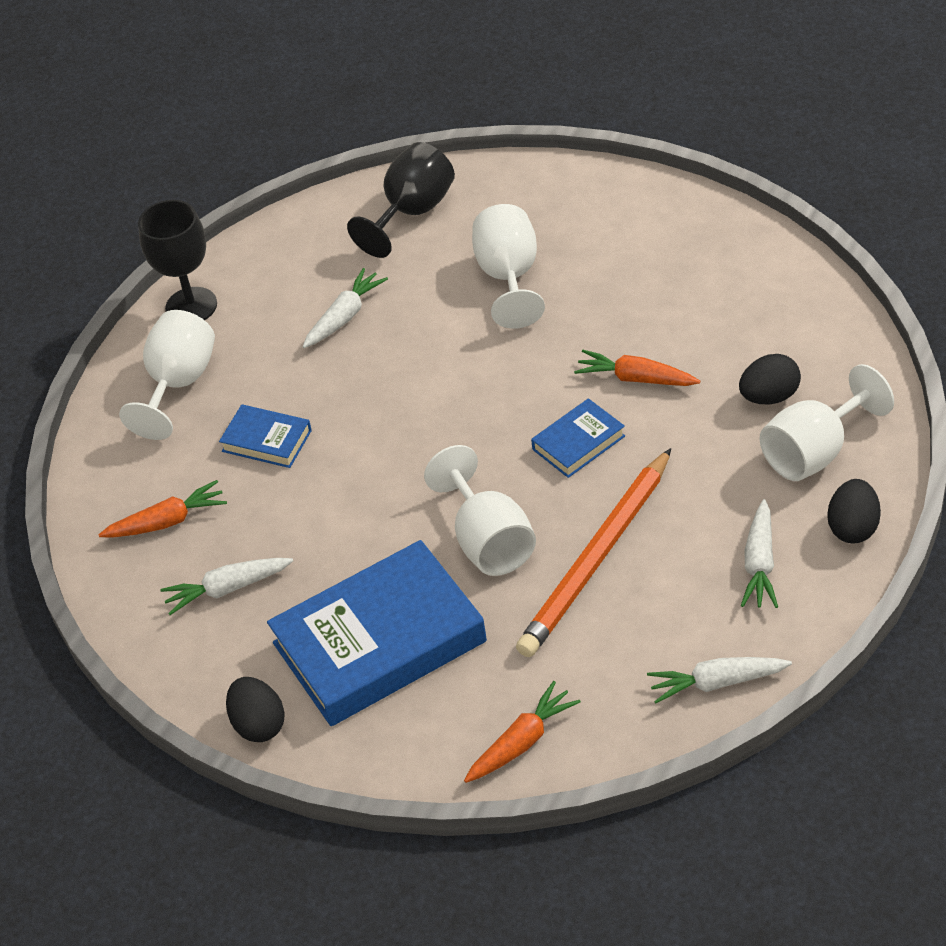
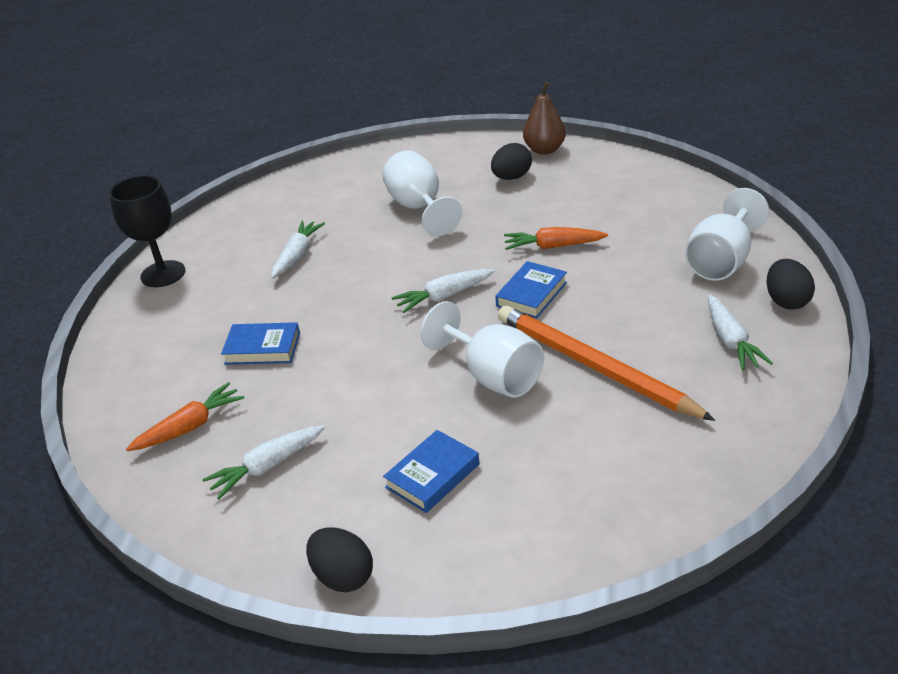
camera: 20 degrees left, 10 degrees down
white goblet [119,310,215,440] -> none
blue book [267,540,487,726] -> blue book [383,430,480,513], size x0.47
black goblet [347,142,455,258] -> none
orange carrot [464,681,581,783] -> none
orange pencil [516,448,671,657] -> orange pencil turned 120 degrees clockwise [498,305,715,421]
white carrot [647,657,792,703] -> white carrot moved to [392,269,495,313]
black egg [739,354,801,404] -> black egg moved to [491,143,532,180]
none -> brown pear [523,82,566,155]

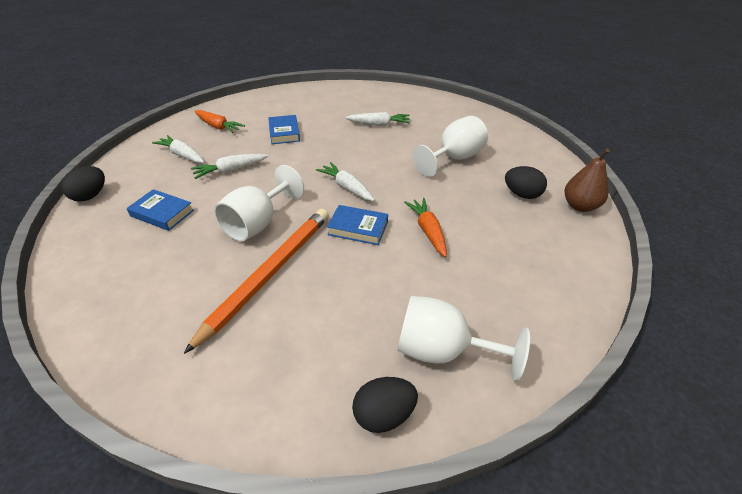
camera: 70 degrees right, 5 degrees up
black goblet [109,175,185,287] -> none
white carrot [708,294,773,370] -> white carrot moved to [191,154,268,179]

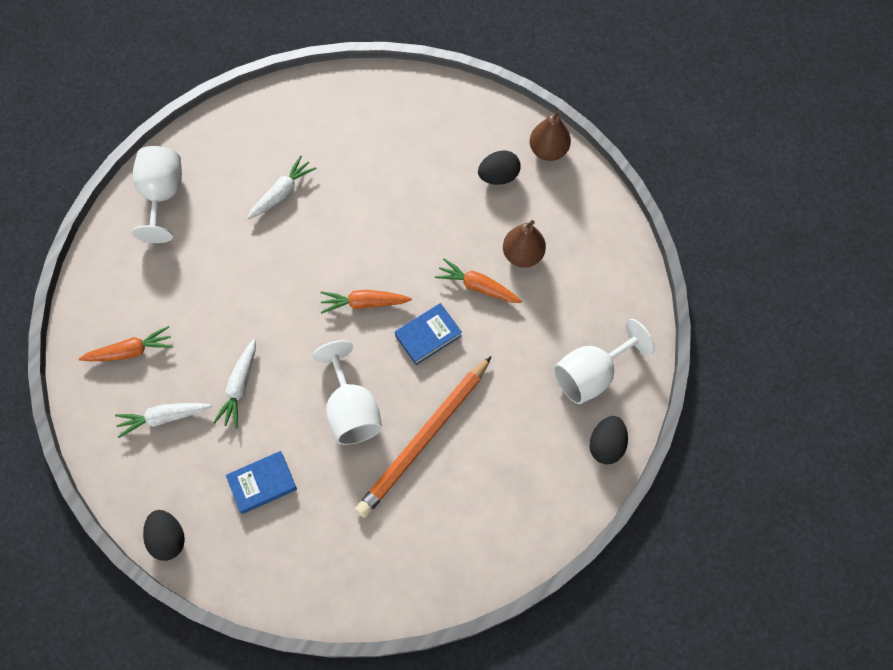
camera: 50 degrees left, 25 degrees up
orange pencil [184,209,329,354] -> orange pencil turned 120 degrees counterclockwise [355,356,492,518]
blue book [268,115,300,144] -> none
white carrot [316,162,375,201] -> orange carrot [321,290,412,314]
white goblet [413,116,488,177] -> white goblet moved to [132,146,182,243]
none -> brown pear [503,220,546,268]

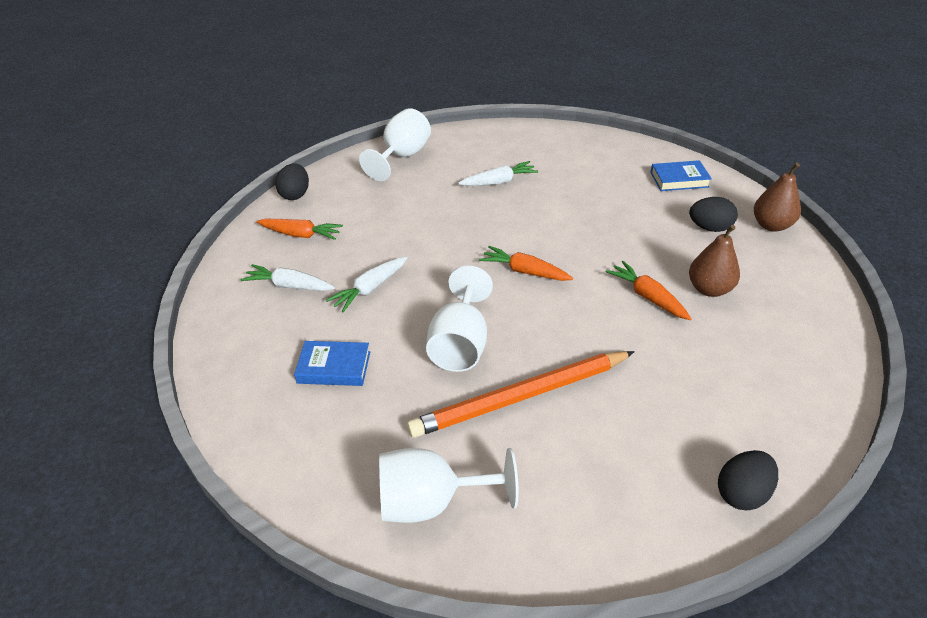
camera: 30 degrees right, 25 degrees down
black egg [143,510,185,561] -> black egg moved to [275,163,309,200]
blue book [395,303,462,365] -> blue book moved to [650,160,712,191]
white goblet [554,319,655,404] -> white goblet moved to [379,448,519,523]

